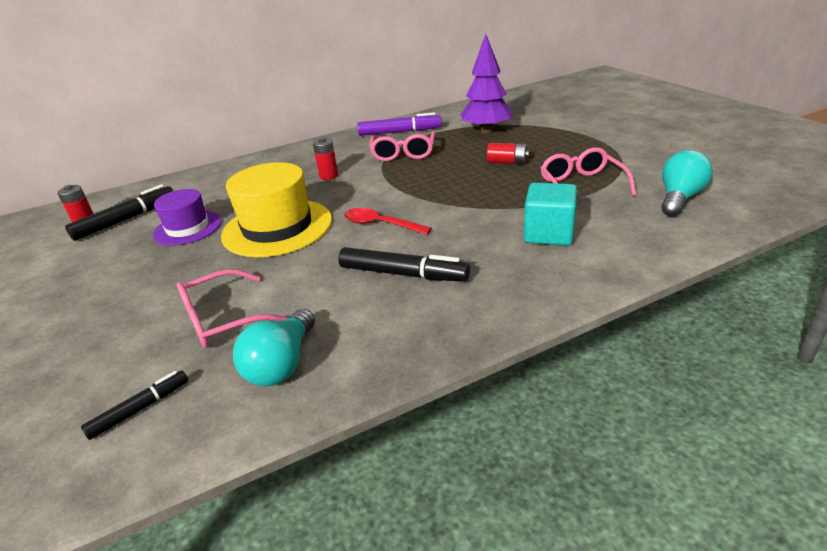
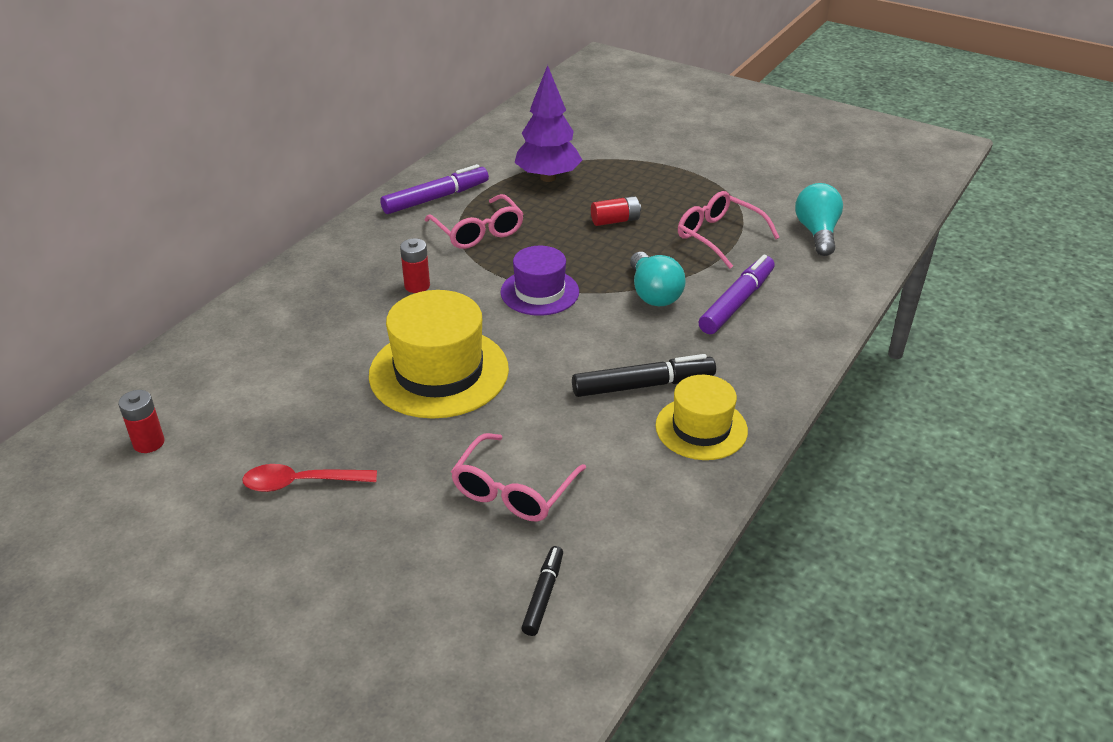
camera: 35 degrees left, 5 degrees up
black marker [65,184,173,241] -> none
purple hat [153,189,222,246] -> purple hat moved to [500,246,579,316]
turquoise light bulb [233,309,315,386] -> turquoise light bulb moved to [630,252,686,306]
red spoon [344,208,432,235] -> red spoon moved to [242,464,377,492]
turquoise cube [524,183,577,246] -> purple marker [699,255,775,334]
none -> yellow hat [655,375,748,460]

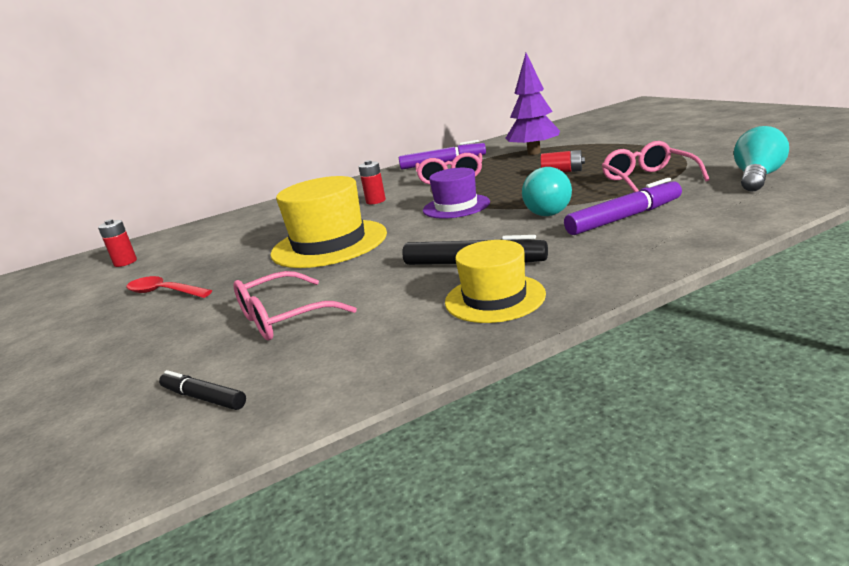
camera: 35 degrees right, 15 degrees down
black marker [521,546,563,636] -> black marker turned 105 degrees counterclockwise [159,370,246,410]

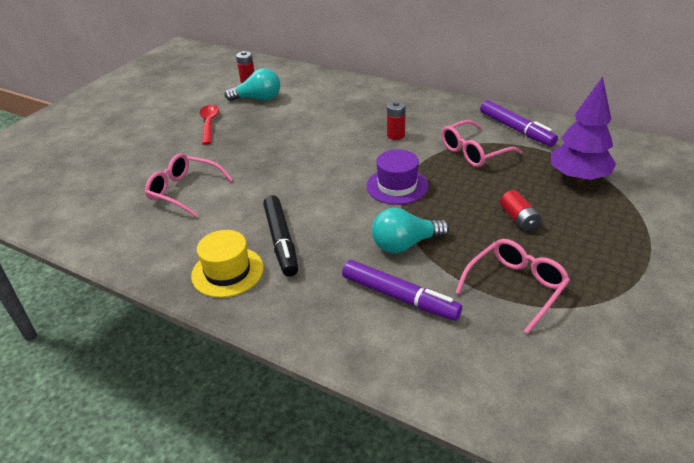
camera: 55 degrees right, 15 degrees up
black marker [159,370,246,410] -> none
yellow hat [270,176,387,268] -> none
turquoise light bulb [734,126,789,192] -> turquoise light bulb moved to [224,68,280,101]

